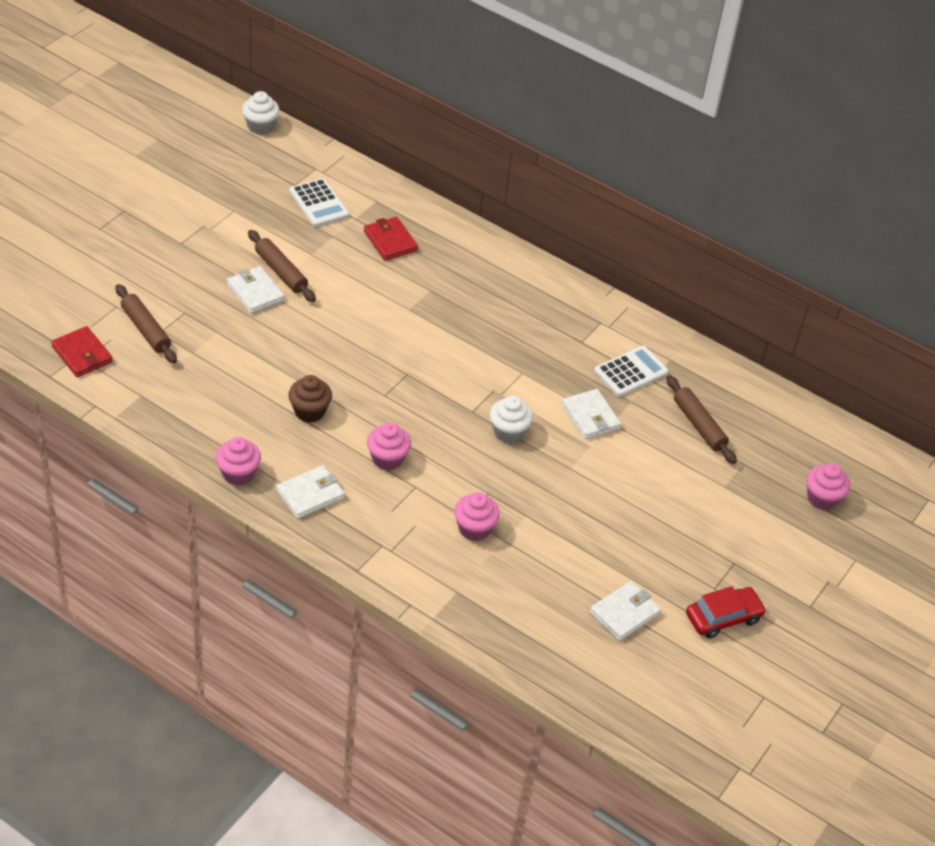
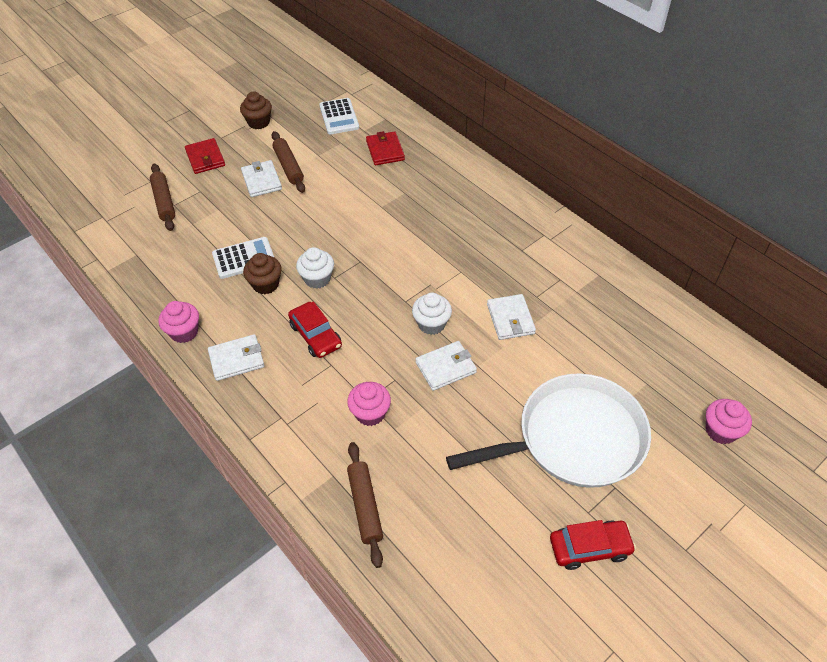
camera: 20 degrees right, 5 degrees up
red wallet [51,326,113,377] -> red wallet moved to [185,138,225,174]
white cupcake [242,91,280,135] -> white cupcake moved to [296,247,334,289]
pink cupcake [367,423,411,471] -> red car [288,301,342,358]
white wallet [590,581,661,641] -> white wallet moved to [416,341,477,391]
white calculator [594,346,668,397] -> white calculator moved to [212,237,274,279]
brown rolling pin [667,376,737,464] -> brown rolling pin moved to [347,442,383,568]
none -> brown cupcake [240,91,272,129]
none -> white pan [446,373,651,488]

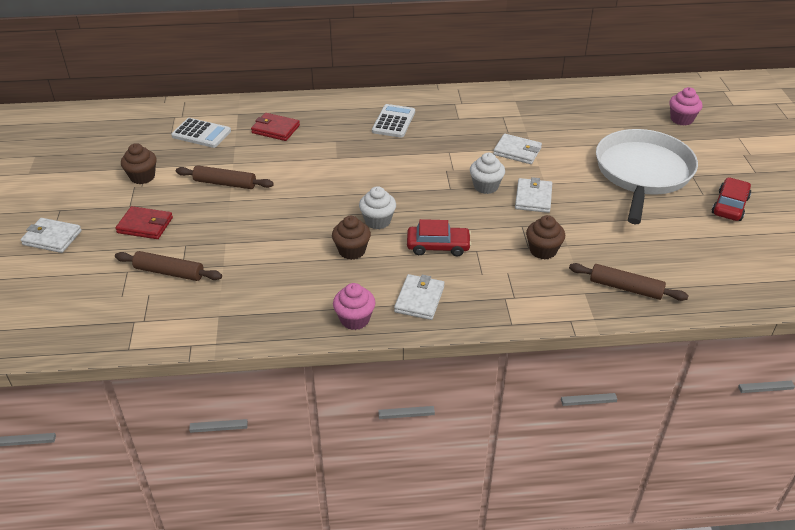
camera: 55 degrees left, 10 degrees down
white calculator [212,237,274,279] -> white calculator moved to [372,104,415,138]
white wallet [241,160,282,197] -> white wallet moved to [20,218,82,253]
pink cupcake [347,382,391,426] -> brown cupcake [526,215,565,260]

